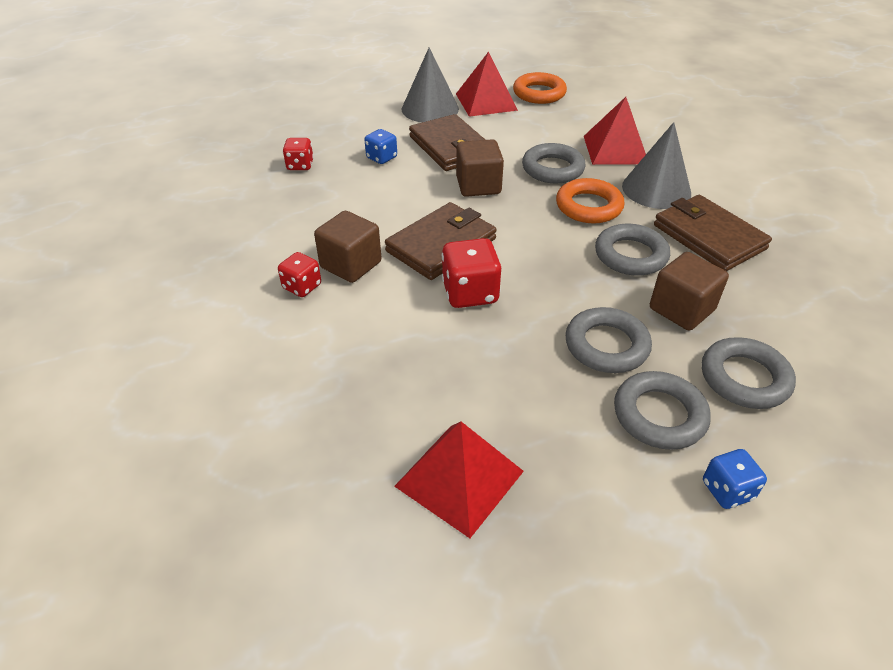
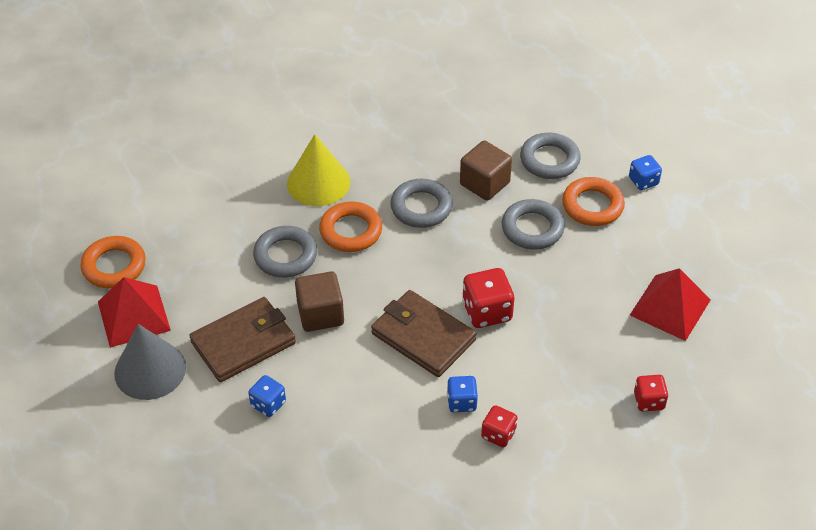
camera: 95 degrees left, 5 degrees up
red dice [283,138,314,170] -> red dice moved to [634,375,669,412]
brown cube [314,211,382,283] -> blue dice [447,376,478,412]
red pyramid [584,97,646,165] -> none
grey ring [614,371,711,450] -> orange ring [562,177,625,226]
grey cone [622,122,691,209] -> yellow cone [287,134,350,206]
brown wallet [654,195,772,271] -> none

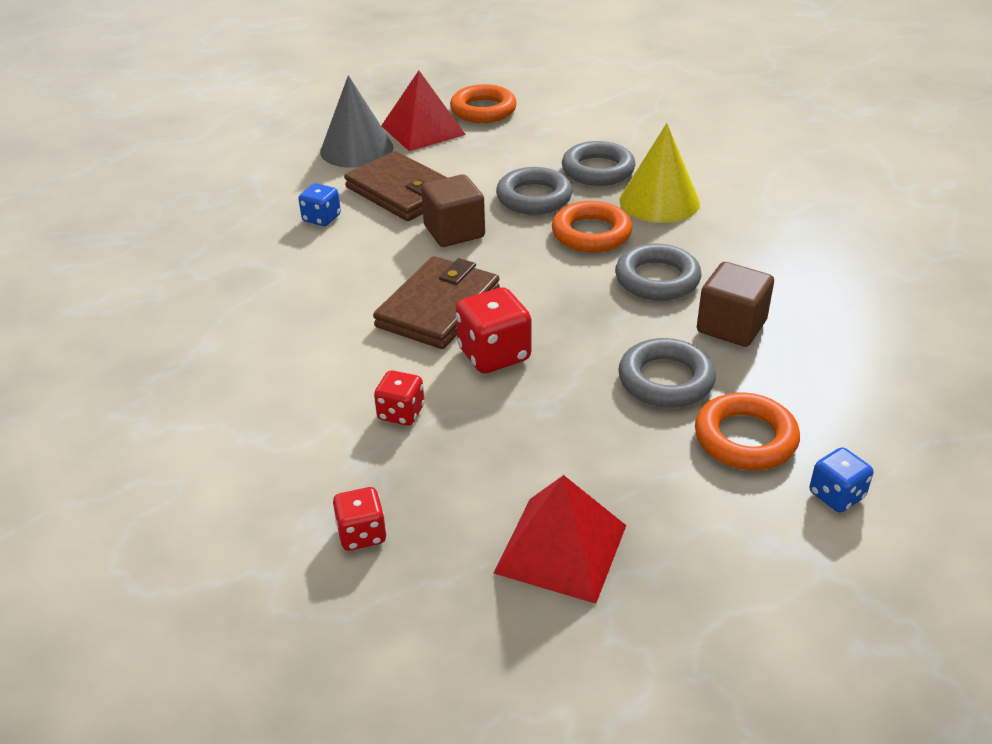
camera: 80 degrees right, 10 degrees down
blue dice [447,376,478,412] -> none
red dice [481,405,517,448] -> red dice moved to [374,370,424,426]
grey ring [520,133,581,179] -> grey ring moved to [562,141,635,186]

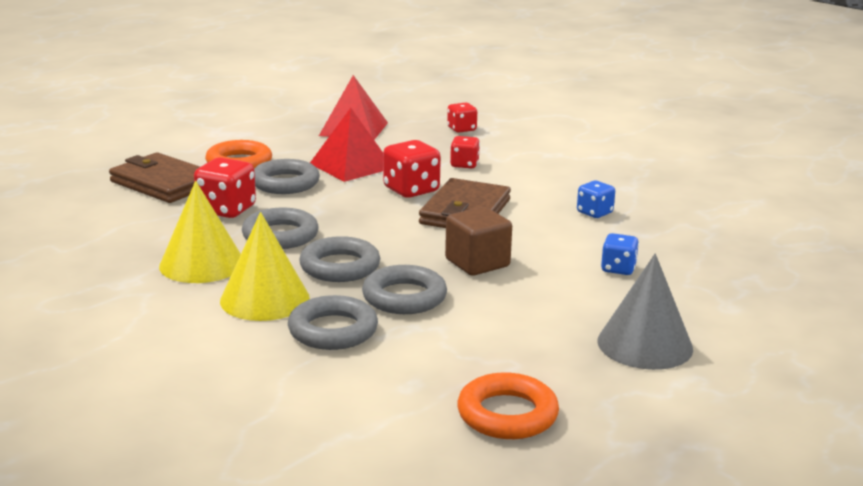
camera: 170 degrees right, 15 degrees down
brown wallet [344,151,448,221] -> brown wallet moved to [109,152,200,203]
red pyramid [381,71,466,151] -> red pyramid moved to [310,108,383,182]
orange ring [552,201,632,253] -> grey ring [299,236,380,282]
brown cube [697,262,774,347] -> red dice [194,157,256,218]
blue dice [810,447,873,512] -> blue dice moved to [577,181,615,218]
none -> yellow cone [159,181,241,283]

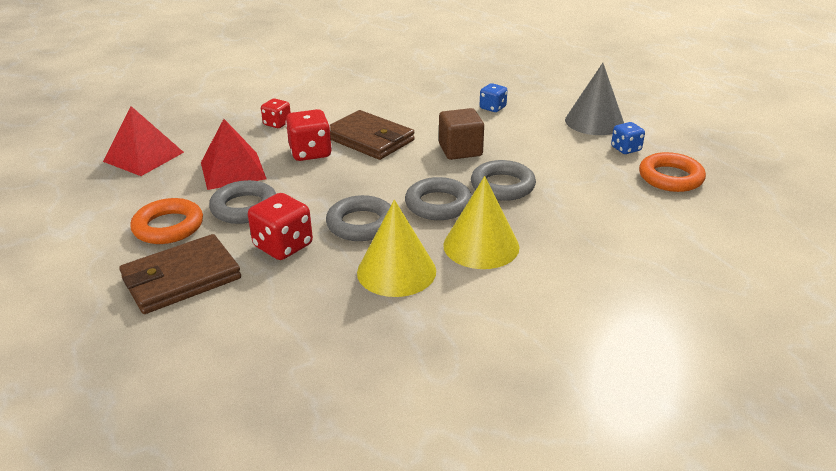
camera: 70 degrees left, 10 degrees up
grey ring [288,295,378,350] -> none
red dice [447,103,477,133] -> none
blue dice [577,181,615,218] -> blue dice moved to [611,122,645,154]

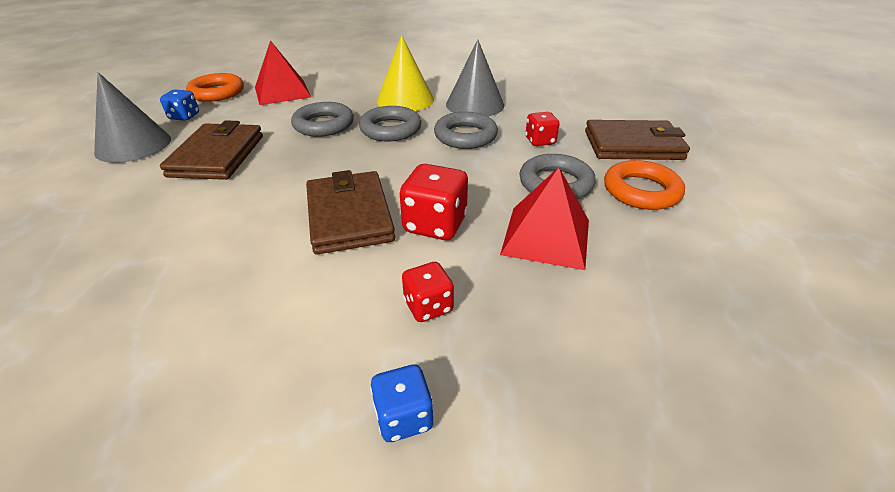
camera: 145 degrees left, 5 degrees up
red pyramid [103,106,184,176] -> red pyramid moved to [255,40,311,105]
red dice [248,193,313,260] -> red dice [525,112,560,146], size x0.62
yellow cone [357,200,436,297] -> grey cone [446,39,504,116]
brown cube [439,108,484,160] -> none
blue dice [480,83,508,112] -> blue dice moved to [370,364,433,442]
none -> brown wallet [160,120,263,180]

